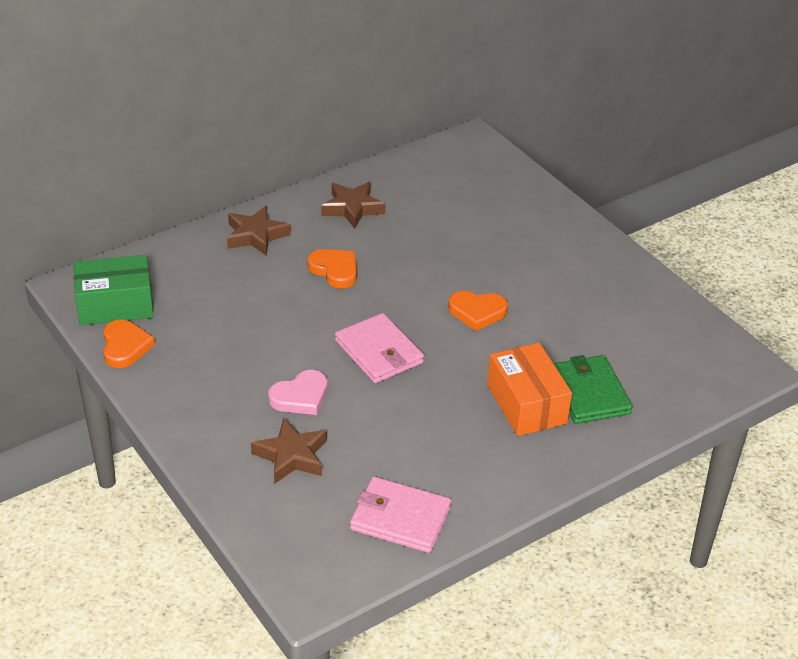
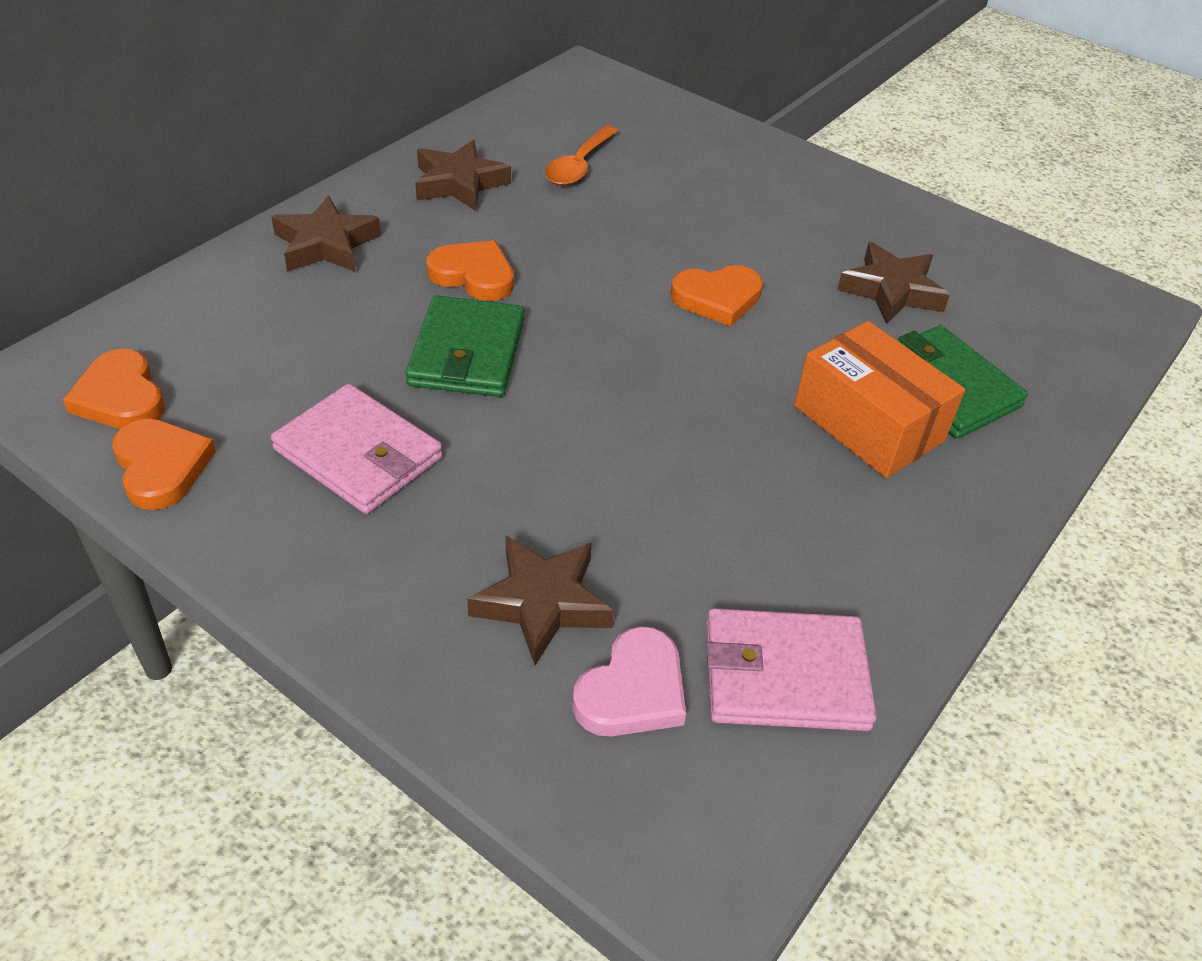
camera: 20 degrees left, 5 degrees up
green box [73,255,154,325] -> orange heart [63,349,165,429]
pink heart [268,370,327,415] -> pink heart moved to [572,626,686,737]
pink wallet [335,313,424,383] -> pink wallet moved to [271,384,443,514]
none -> green wallet [405,295,524,397]
none -> orange spoon [545,125,618,186]
none -> brown star [837,242,950,324]

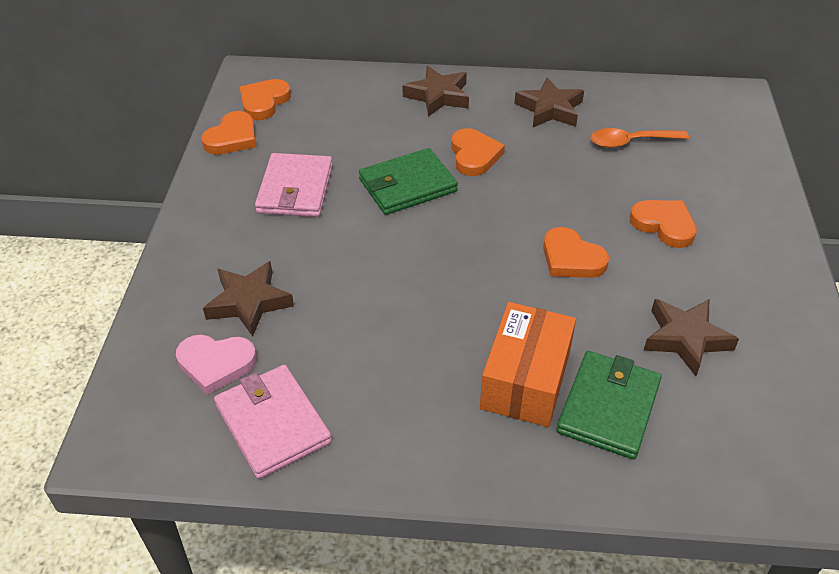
camera: 60 degrees right, 0 degrees up
none -> orange heart [630,200,697,248]

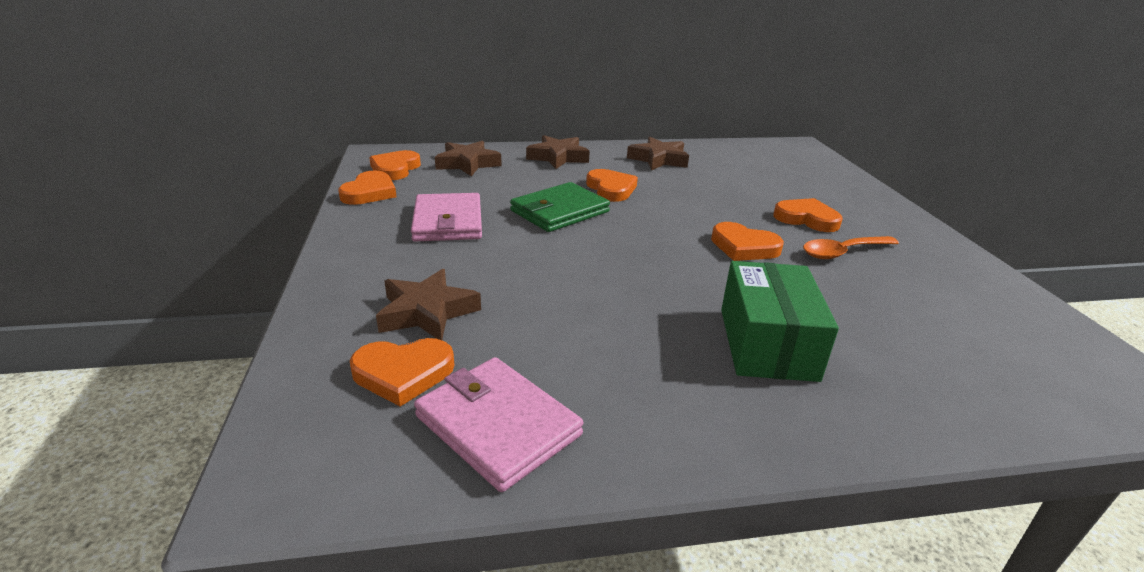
camera: 15 degrees left, 15 degrees down
pink heart [176,335,257,395] -> orange heart [350,338,454,407]
orange box [480,302,576,427] -> green box [721,261,839,382]
green wallet [556,351,662,459] -> none
orange spoon [590,128,689,148] -> orange spoon moved to [803,236,899,259]
brown star [644,299,739,376] -> brown star moved to [435,141,502,177]

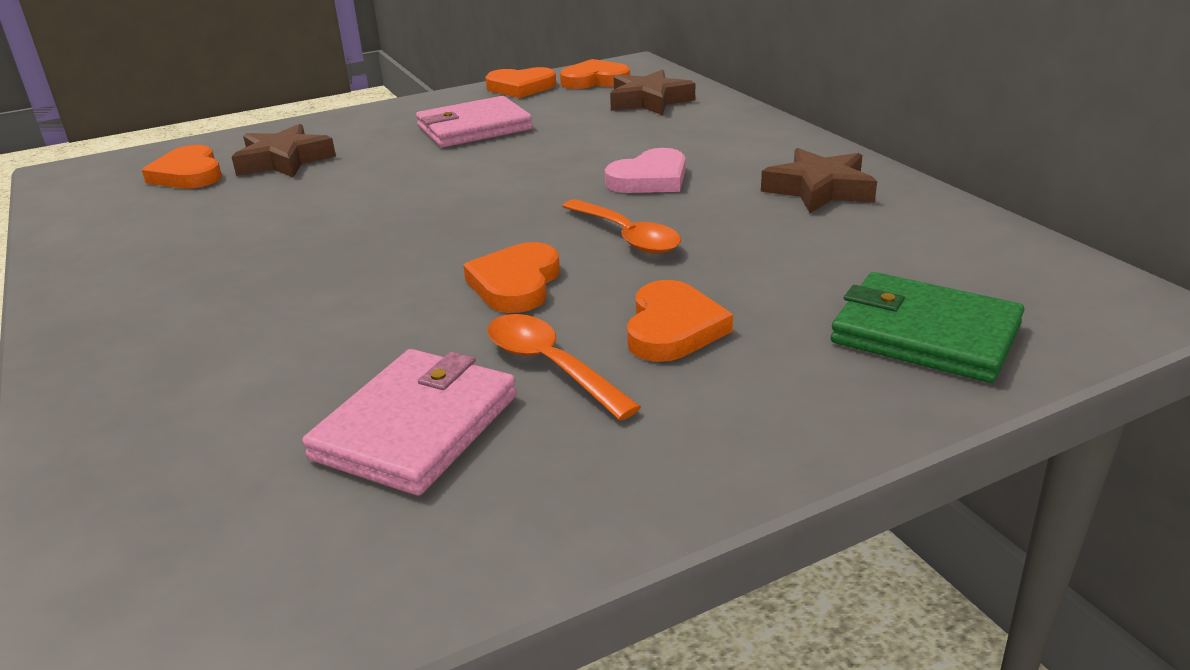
camera: 75 degrees right, 0 degrees up
pink wallet [414,357,583,492] -> pink wallet moved to [302,349,517,496]
green wallet [510,182,610,232] -> green wallet moved to [831,272,1024,383]
brown star [526,135,590,169] -> none
orange heart [586,169,638,202] -> pink heart [605,148,686,193]
green box [721,261,839,382] -> none
none -> orange spoon [562,199,681,254]

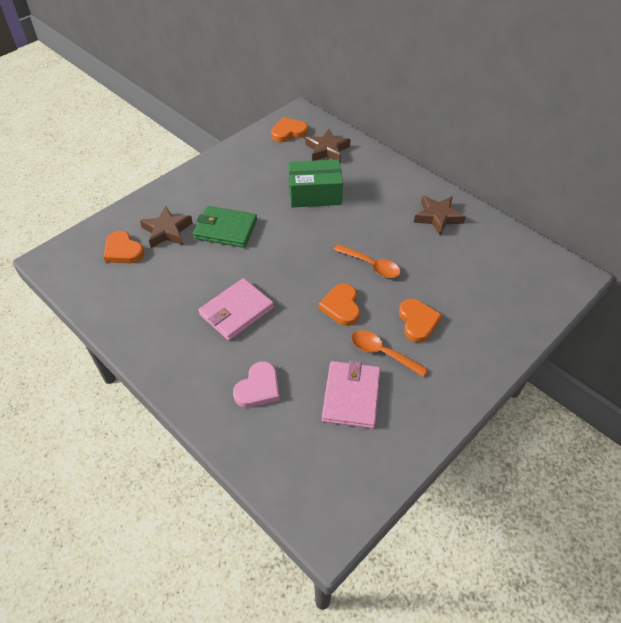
camera: 20 degrees left, 20 degrees up
pink wallet [416,96,533,147] -> pink wallet moved to [198,278,274,341]
orange heart [485,67,556,98] -> none
pink heart [605,148,686,193] -> pink heart moved to [233,361,280,408]
green wallet [831,272,1024,383] -> green wallet moved to [193,206,257,248]
none -> green box [288,159,343,208]

